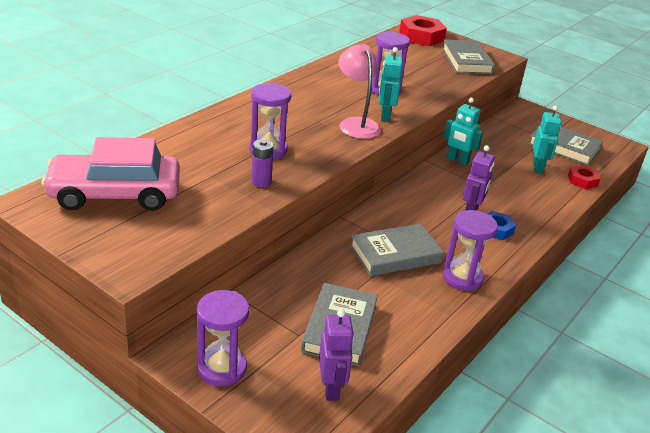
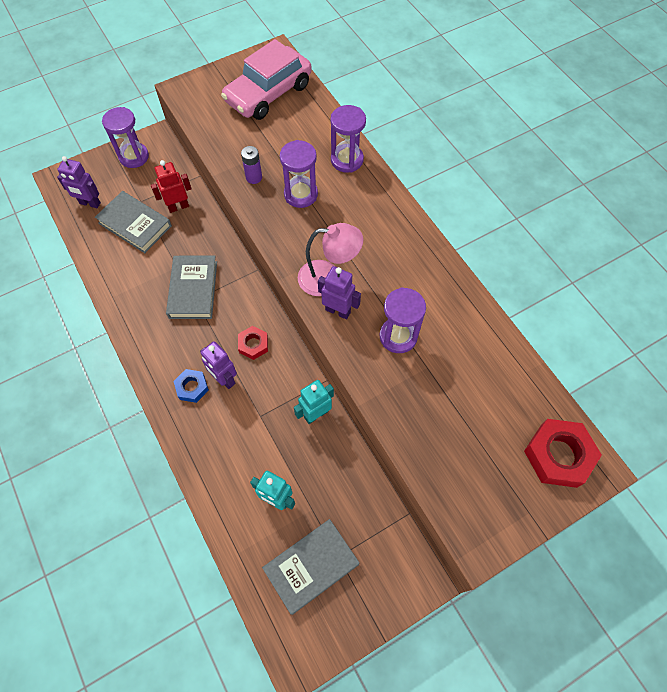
camera: 115 degrees right, 30 degrees up
pink car [42,137,180,211] -> pink car turned 150 degrees counterclockwise [221,39,312,120]
turquoise robot [378,47,402,122] -> purple robot [318,266,361,319]
grey book [442,39,495,74] -> none
purple hourglass [443,210,498,291] -> purple hourglass moved to [330,105,366,173]
red nut [568,165,601,189] -> red nut moved to [238,326,268,360]
none -> red robot [151,160,192,213]

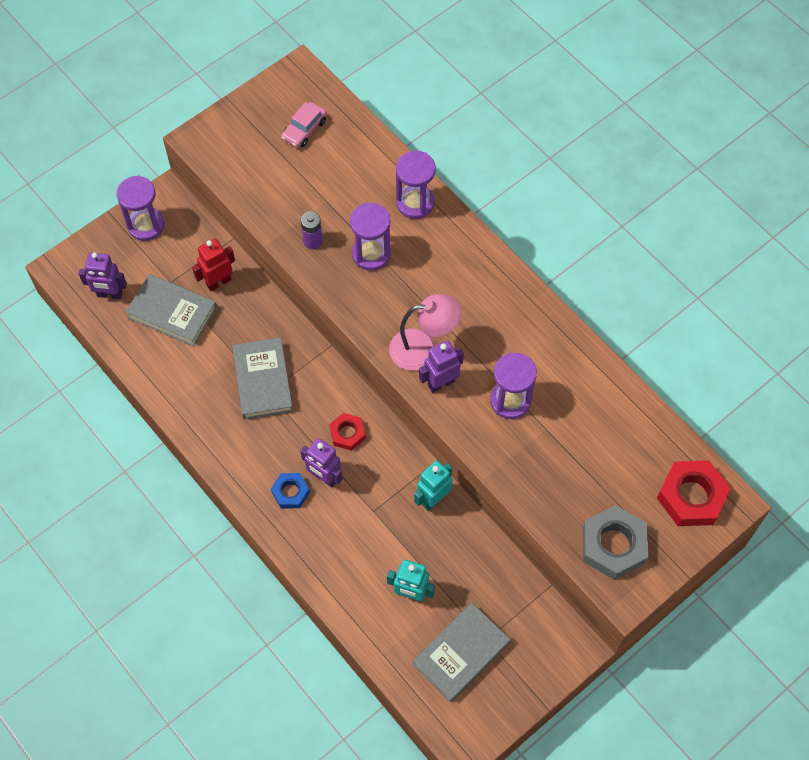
camera: 10 degrees left, 0 degrees up
pink car [221,39,312,120] -> pink car [281,102,327,148], size x0.47
purple robot [318,266,361,319] -> purple robot turned 45 degrees counterclockwise [419,340,464,393]
none -> grey nut [583,505,648,580]

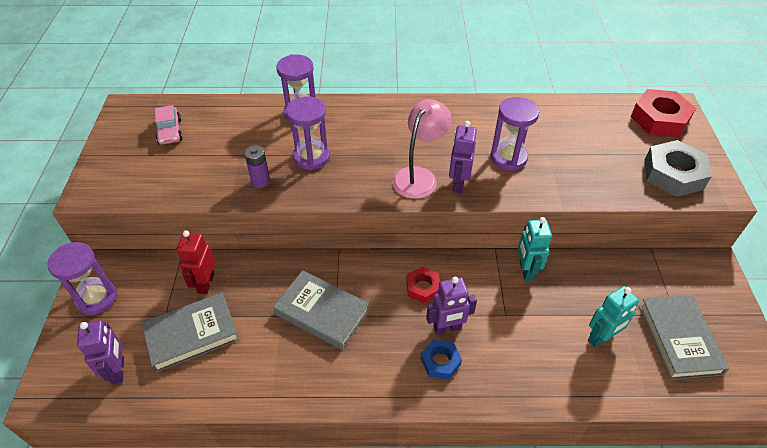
camera: 50 degrees left, 15 degrees down
purple robot [79,252,127,299] -> purple robot turned 60 degrees counterclockwise [77,320,124,384]

